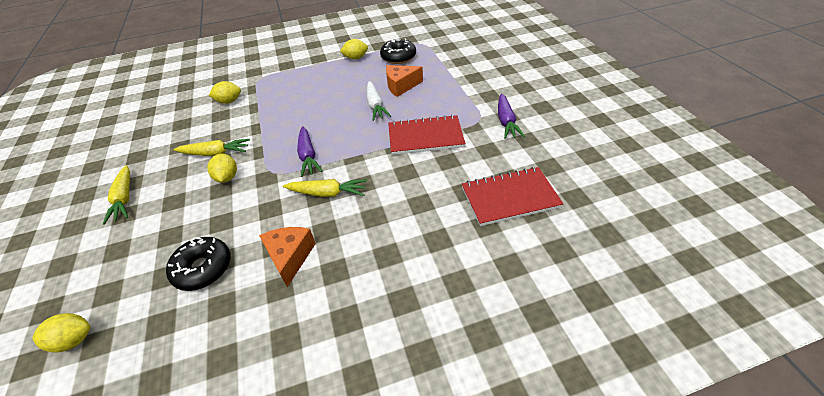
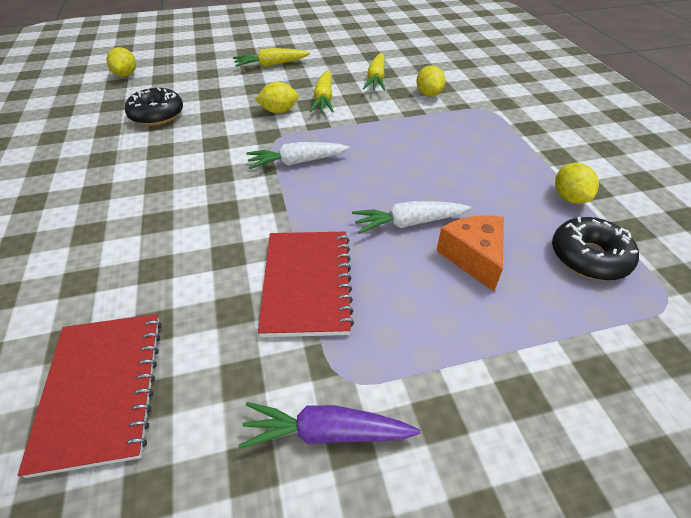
camera: 90 degrees right, 0 degrees up
orange cheese [259,227,316,287] -> none
yellow carrot [283,179,367,197] -> yellow carrot moved to [363,53,385,91]
purple carrot [297,126,322,177] -> white carrot [246,142,350,169]

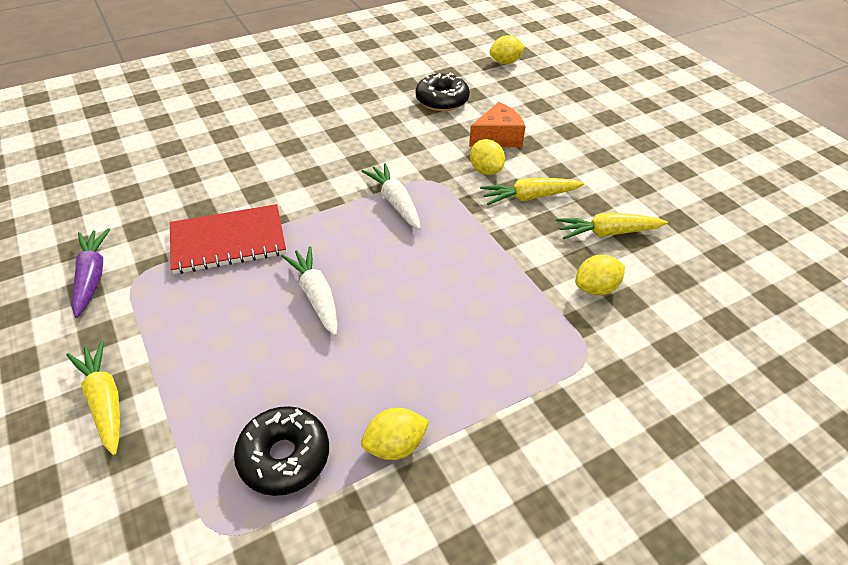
camera: 75 degrees right, 0 degrees up
red notebook [18,314,162,478] -> none
yellow carrot [233,48,310,67] -> yellow carrot moved to [66,340,120,455]
orange cheese [436,215,504,292] -> orange cheese moved to [469,102,525,147]

